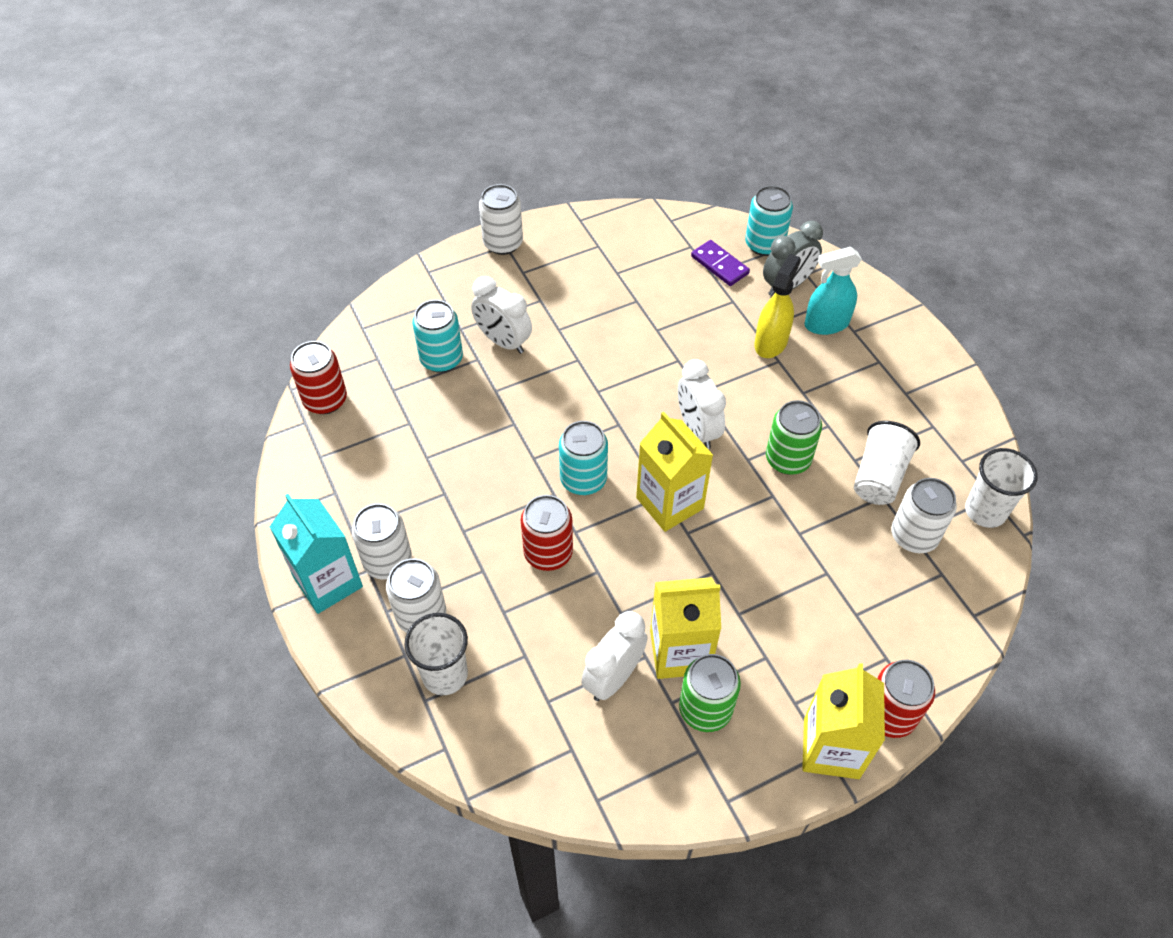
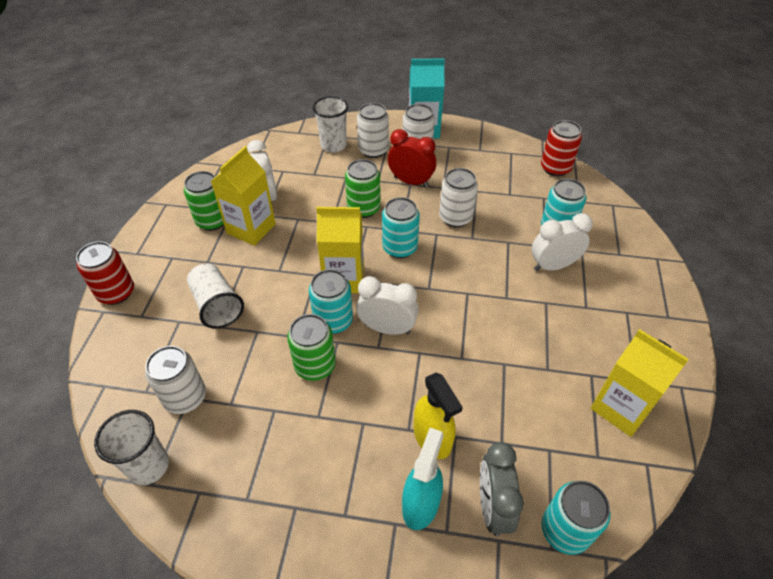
camera: 125 degrees right, 5 degrees down
white can [479,184,523,255] -> white can moved to [439,168,478,227]
red can [521,495,573,571] -> green can [345,159,381,218]
purple domino [691,240,750,286] -> none
yellow carton [802,663,885,779] -> yellow carton moved to [591,329,689,437]
white cup [854,421,920,505] -> white cup moved to [187,263,244,329]
none -> turquoise can [309,269,353,334]
none -> red clock [388,129,436,187]

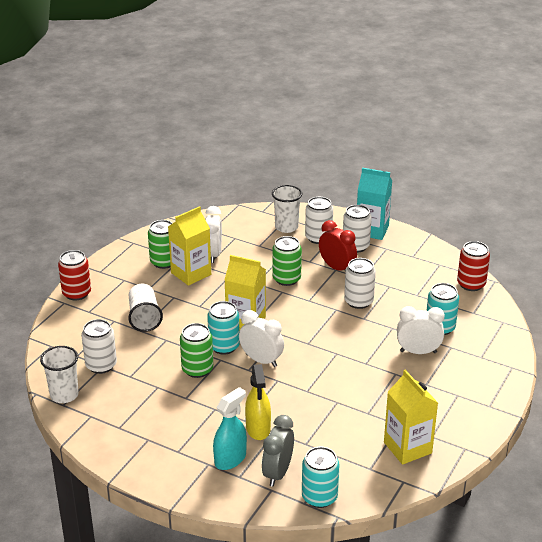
camera: 20 degrees right, 15 degrees down
turquoise can [382,197,420,258] -> none

